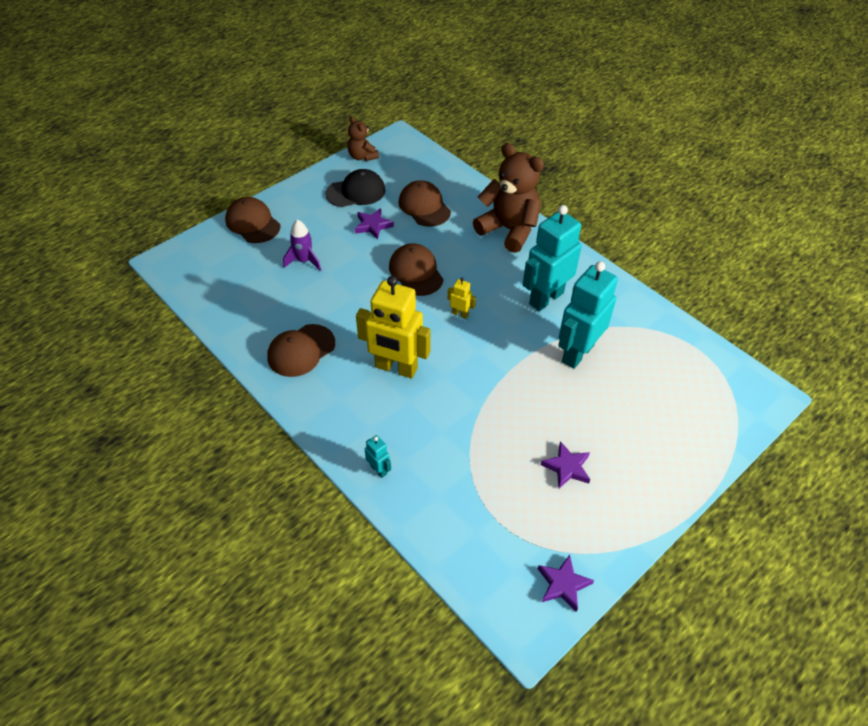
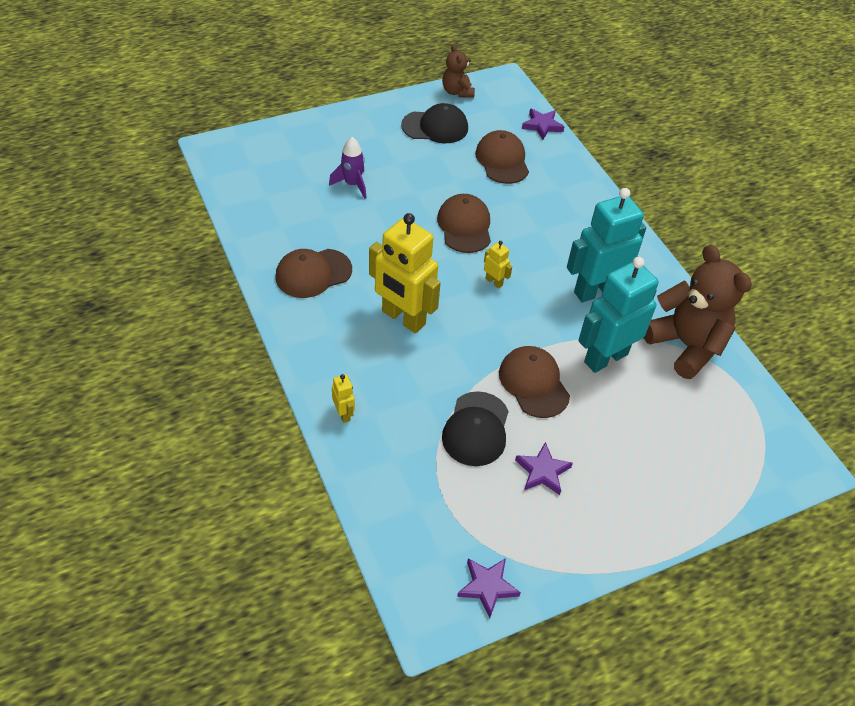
camera: 15 degrees right, 0 degrees up
brown cap [225,197,280,243] -> brown cap moved to [499,346,570,418]
purple star [355,208,394,240] -> purple star moved to [522,108,565,140]
turquoise robot [365,435,391,478] -> yellow robot [332,374,355,423]
brown teddy bear [473,143,544,253] -> brown teddy bear moved to [644,245,752,379]
none -> black cap [442,391,509,466]

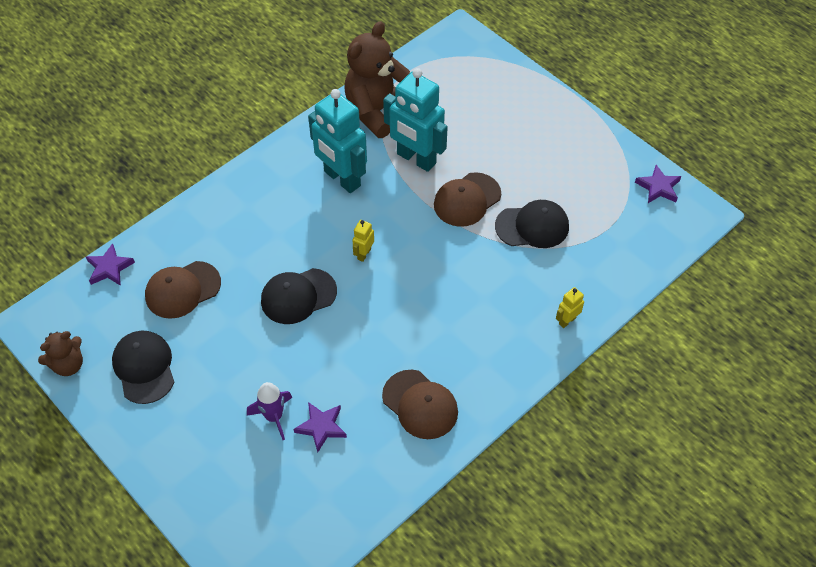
camera: 105 degrees left, 5 degrees up
yellow robot [369,213,440,333] -> none
brown cap [437,194,491,253] -> black cap [261,268,337,324]
purple star [515,442,573,495] -> purple star moved to [294,402,347,452]

